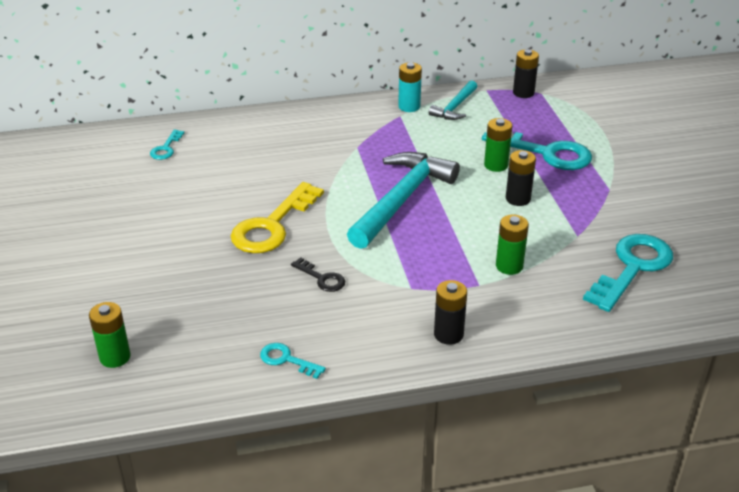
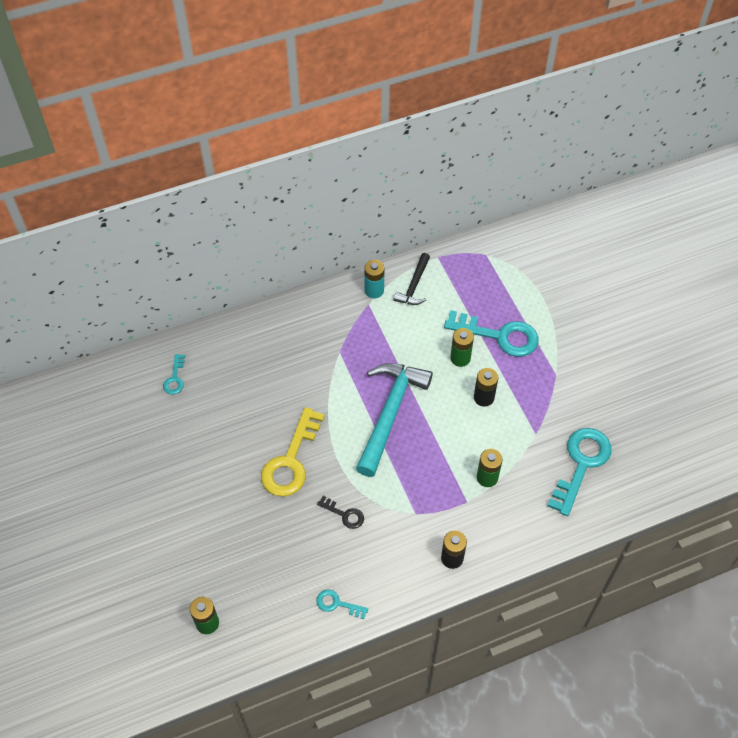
camera: 10 degrees left, 20 degrees up
turquoise hammer [429,80,477,120] -> black hammer [393,253,430,305]
black battery [513,49,539,98] -> none

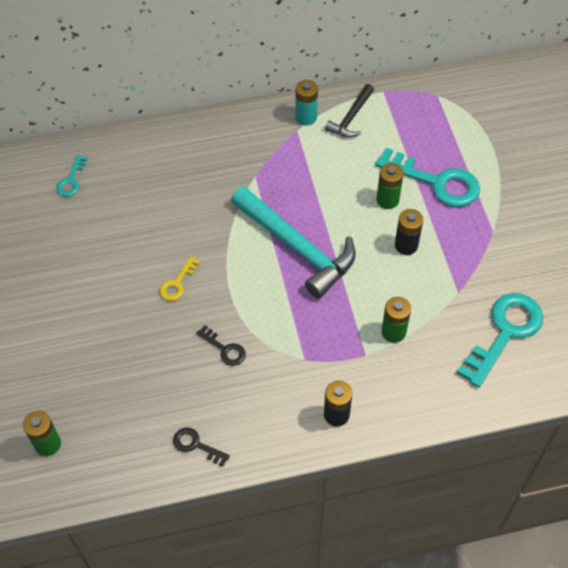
camera: 10 degrees right, 0 degrees up
yellow key [261,407,325,497] -> yellow key [160,257,200,301], size x0.48
turquoise key [316,589,368,619] -> black key [173,428,230,467]
turquoise hammer [356,363,433,477] -> turquoise hammer turned 105 degrees clockwise [231,186,356,299]

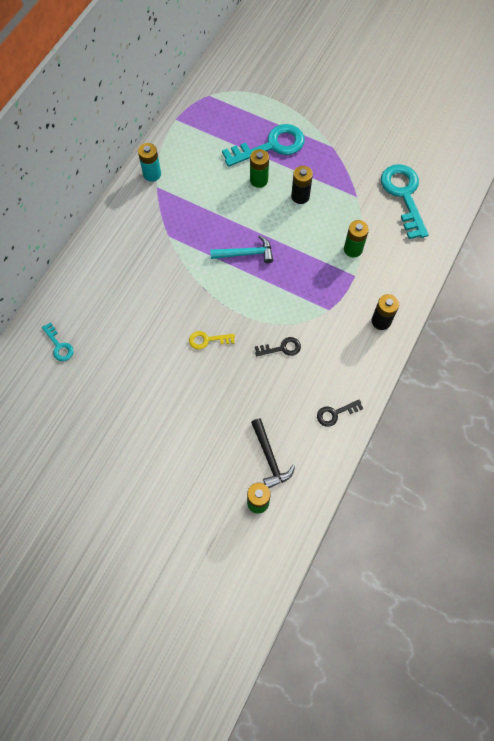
camera: 50 degrees left, 10 degrees up
yellow key [160,257,200,301] -> yellow key turned 105 degrees clockwise [189,331,235,350]
turquoise hammer [231,186,356,299] -> turquoise hammer [210,235,273,263], size x0.53
black hammer [325,84,374,138] -> black hammer moved to [251,418,295,488]

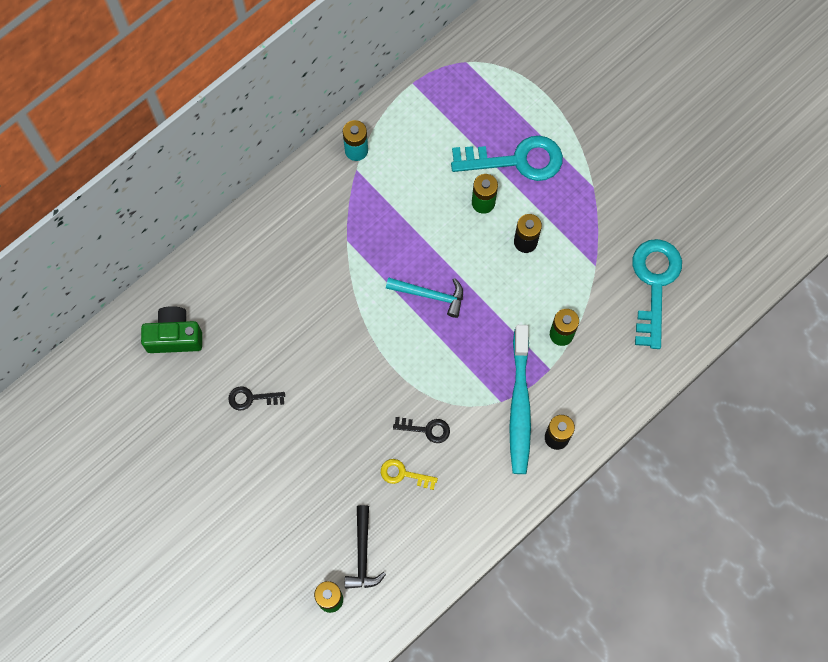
camera: 20 degrees right, 5 degrees up
turquoise key [42,322,74,361] -> green camera [141,306,202,353]
yellow key [189,331,235,350] -> yellow key moved to [381,459,438,490]
black key [317,399,364,427] -> black key moved to [228,386,285,411]
none -> turquoise toothbrush [509,325,531,474]

